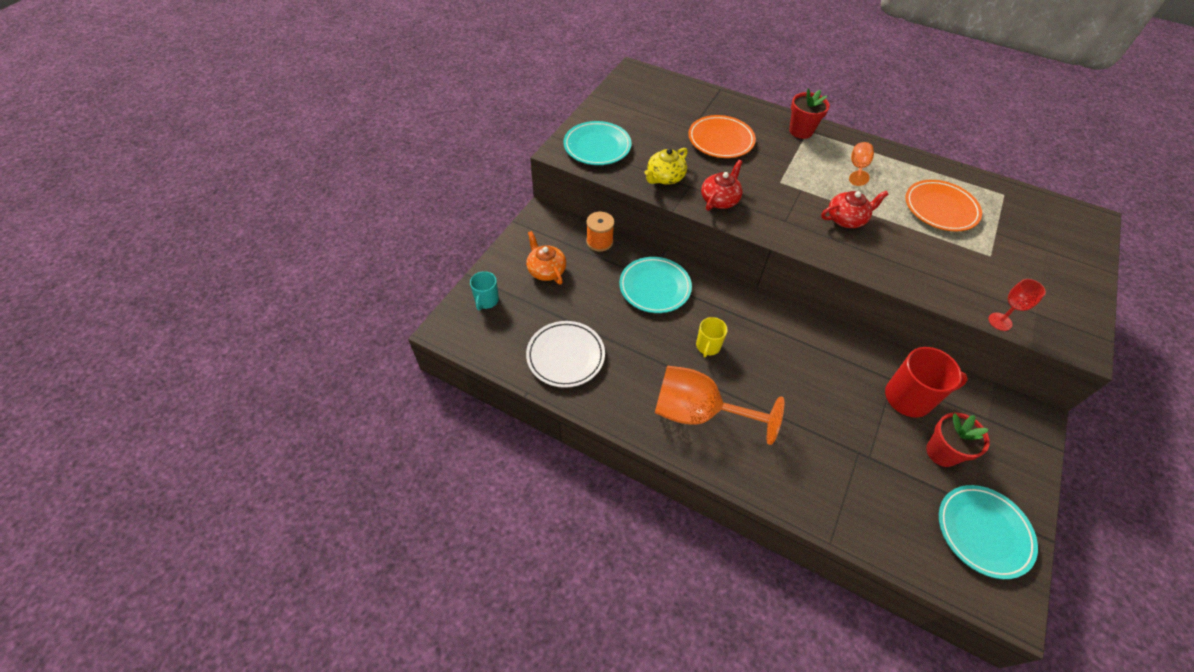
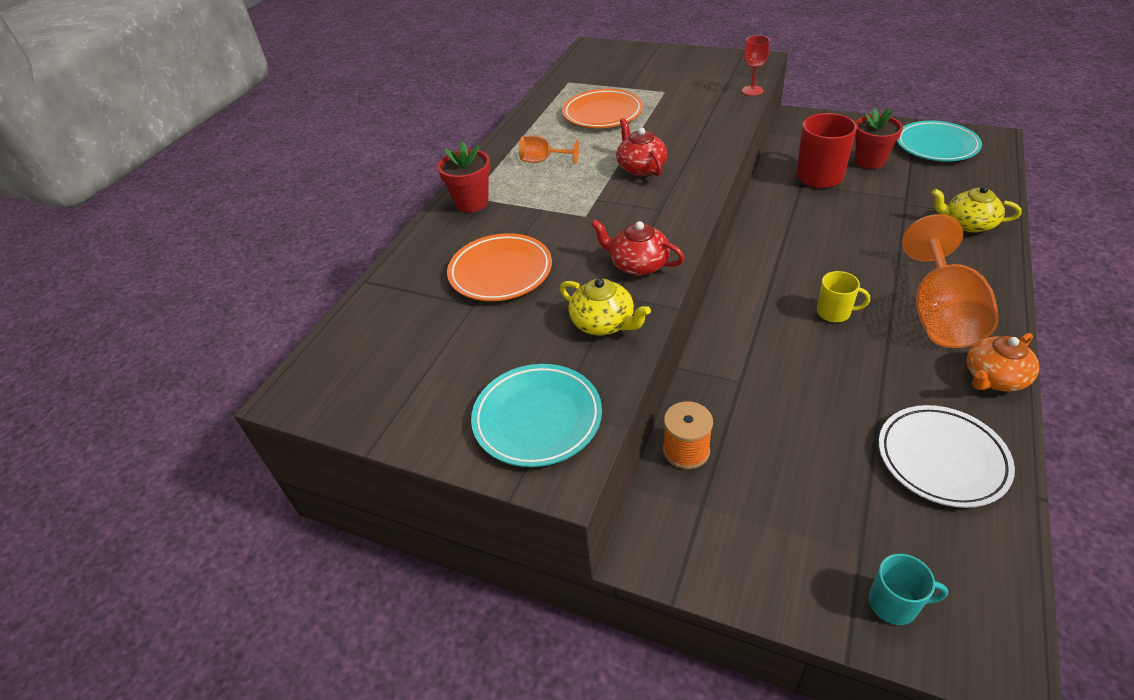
camera: 90 degrees left, 10 degrees down
orange teapot [526,231,566,285] -> orange teapot moved to [967,333,1039,392]
turquoise plate [619,257,692,313] -> none
none -> yellow teapot [932,186,1022,233]

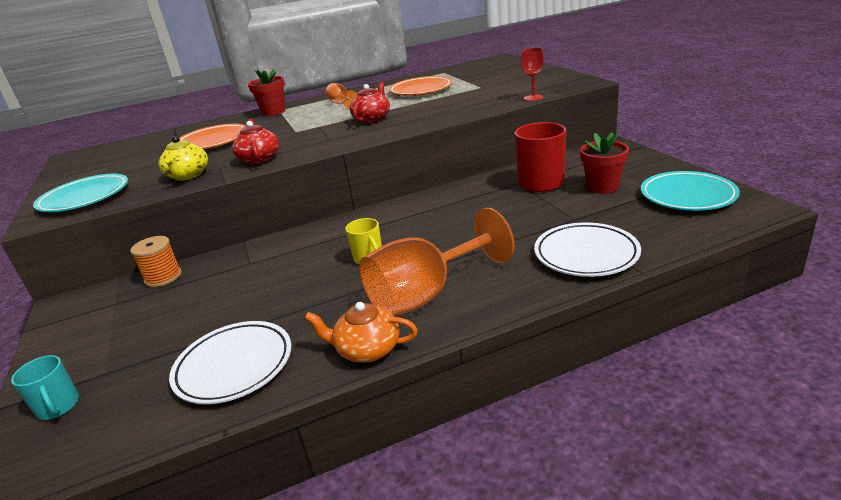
camera: 45 degrees right, 15 degrees down
yellow teapot [932,186,1022,233] -> white plate [534,223,641,277]

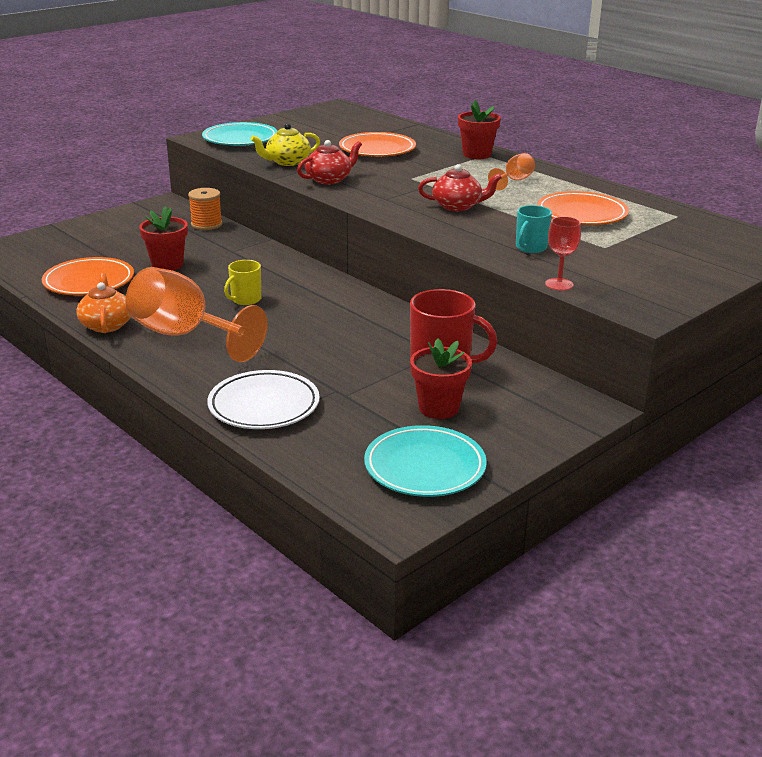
camera: 65 degrees right, 0 degrees up
turquoise mug [11,355,79,420] -> turquoise mug moved to [516,205,552,253]
white plate [169,321,291,404] -> orange plate [42,257,134,296]
none -> red flower pot [139,206,188,270]

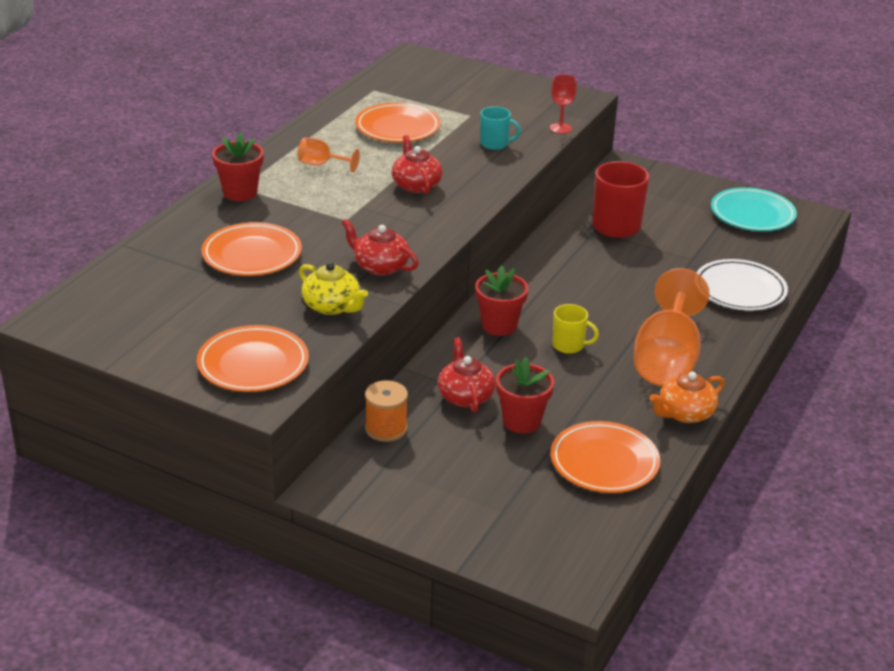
camera: 110 degrees left, 5 degrees up
turquoise plate [202,122,277,146] -> orange plate [197,325,309,392]
red flower pot [410,339,472,419] -> red flower pot moved to [475,265,528,336]
none -> red teapot [438,337,495,413]

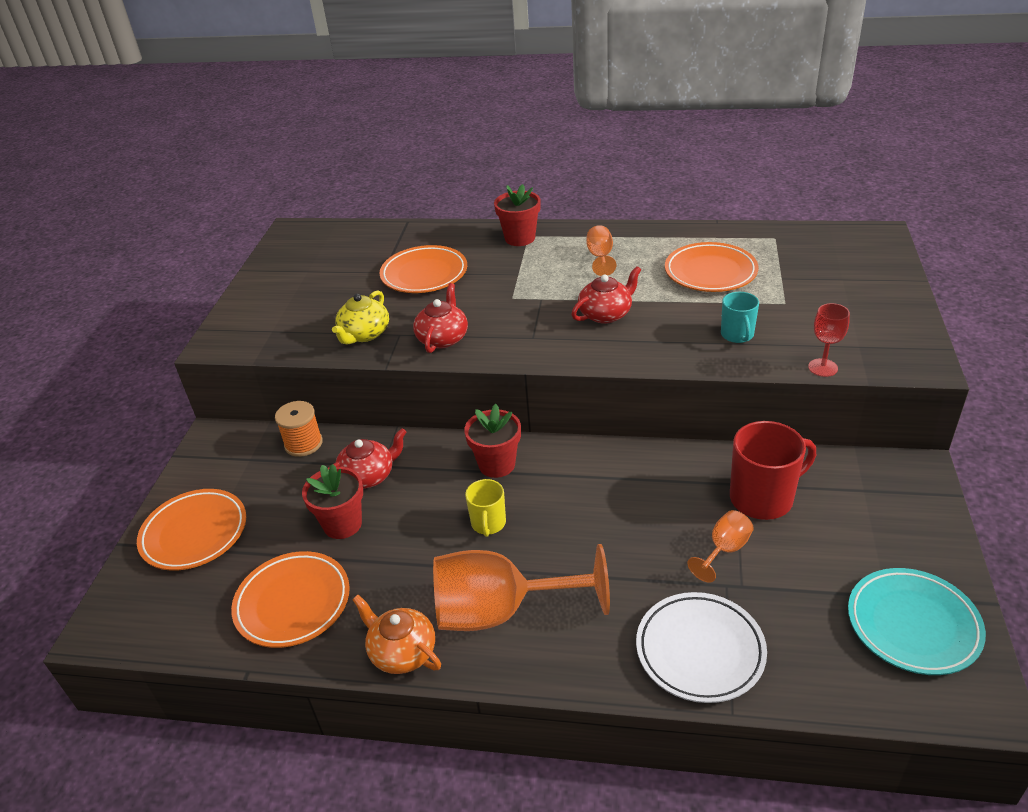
camera: 75 degrees right, 5 degrees up
orange plate [197,325,309,392] -> orange plate moved to [137,489,246,571]
none -> orange goblet [687,510,754,583]

